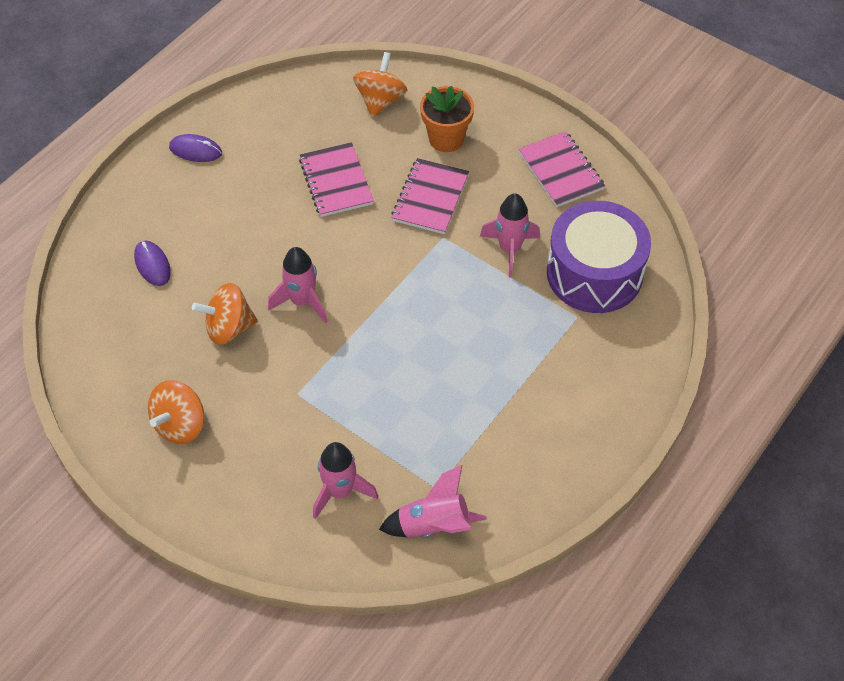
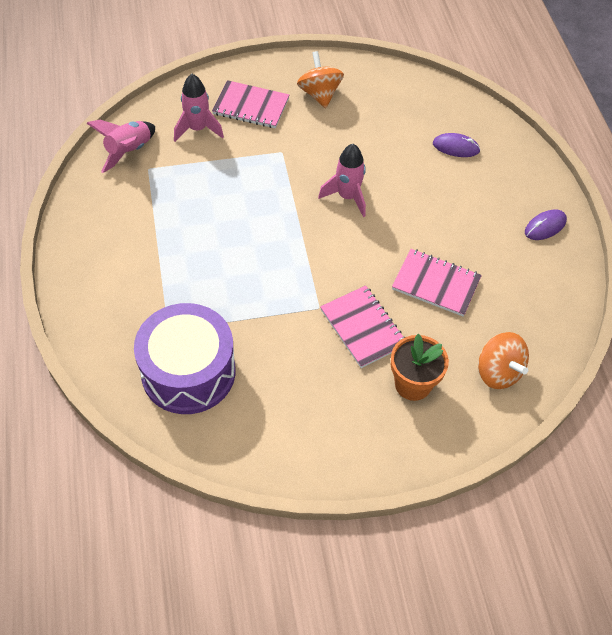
camera: 130 degrees right, 0 degrees up
orange spinning top [192,283,258,345] -> none
pink rocket [480,193,540,277] -> none
pink notebook [519,131,605,207] -> pink notebook moved to [212,80,289,128]

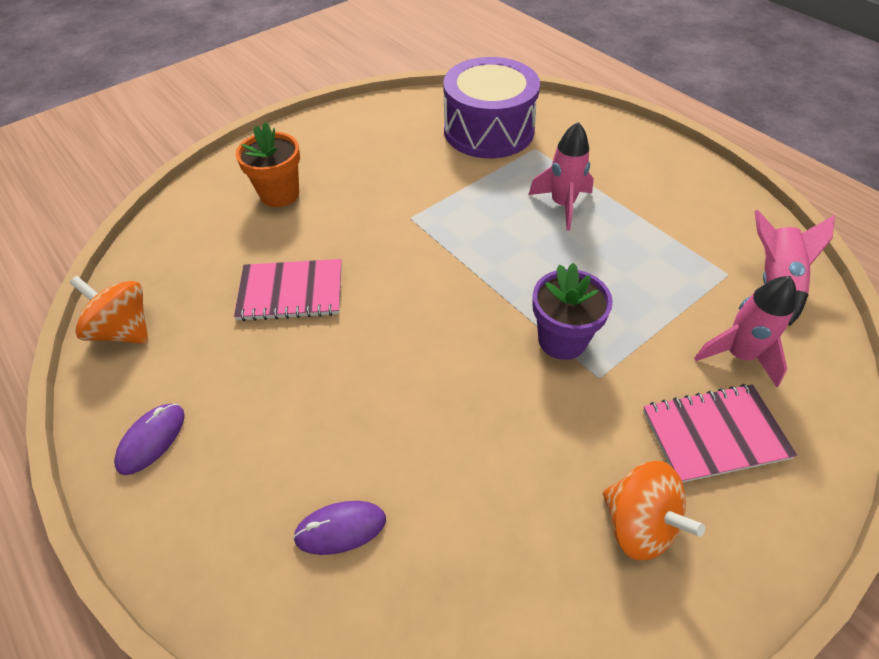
camera: 155 degrees right, 5 degrees down
pink rocket [318,144,366,217] -> pink rocket moved to [528,122,594,230]
pink notebook [320,285,405,368] -> none
orange spinning top [478,332,529,389] -> orange spinning top moved to [69,276,148,344]
none -> purple flower pot [532,263,613,360]

